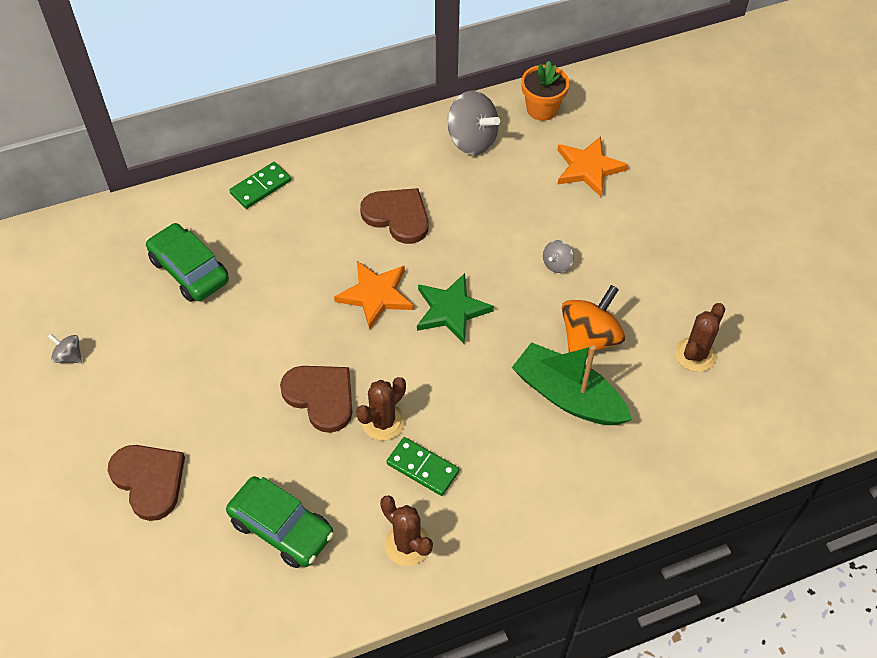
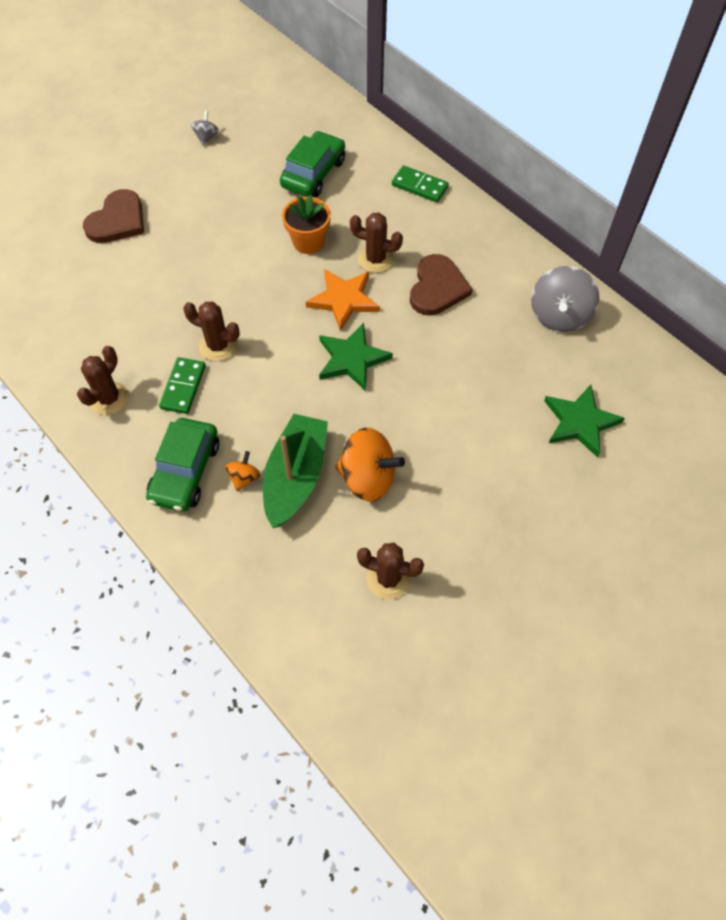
camera: 70 degrees right, 5 degrees up
green car [226,476,334,568] -> green car moved to [146,418,220,512]
brown heart [280,366,352,433] -> none
orange flower pot [521,61,569,121] -> orange flower pot moved to [282,195,331,254]
grey spinning top [543,240,574,273] -> none
orange star [558,136,628,197] -> green star [544,384,625,458]
none -> orange spinning top [225,451,260,491]
none -> brown cactus [350,213,403,273]

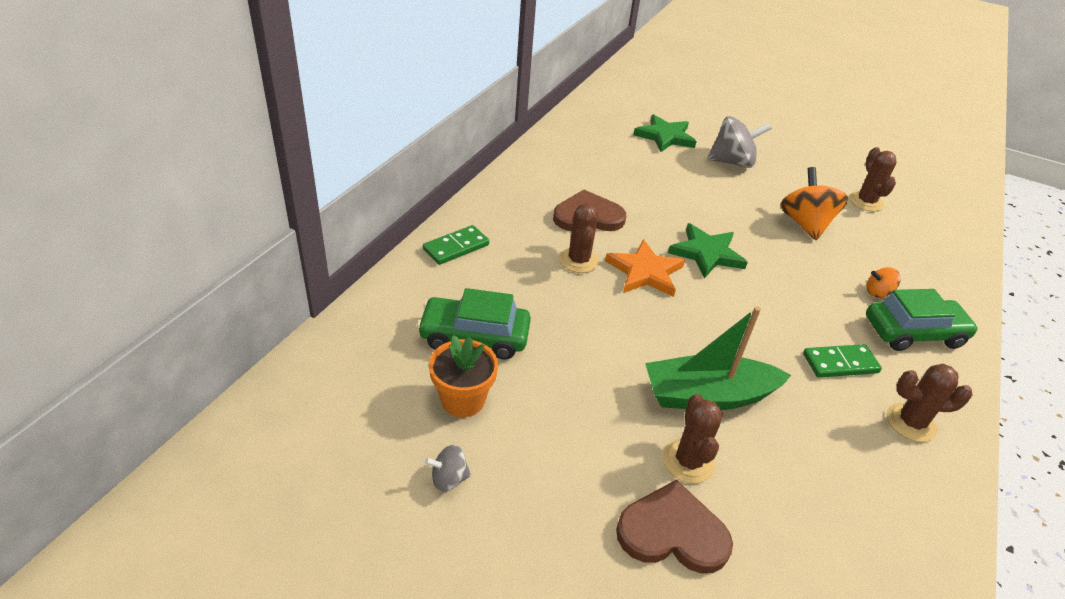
camera: 115 degrees left, 20 degrees down
brown cactus [183,302,240,361] -> brown cactus moved to [663,394,723,483]
green boat [263,414,328,528] -> green boat moved to [645,306,791,410]
orange flower pot [282,195,331,254] -> orange flower pot moved to [429,335,498,417]
green domino [392,165,449,202] -> green domino turned 45 degrees clockwise [423,225,489,265]
grey spinning top [531,266,599,332] -> grey spinning top moved to [707,116,772,168]

